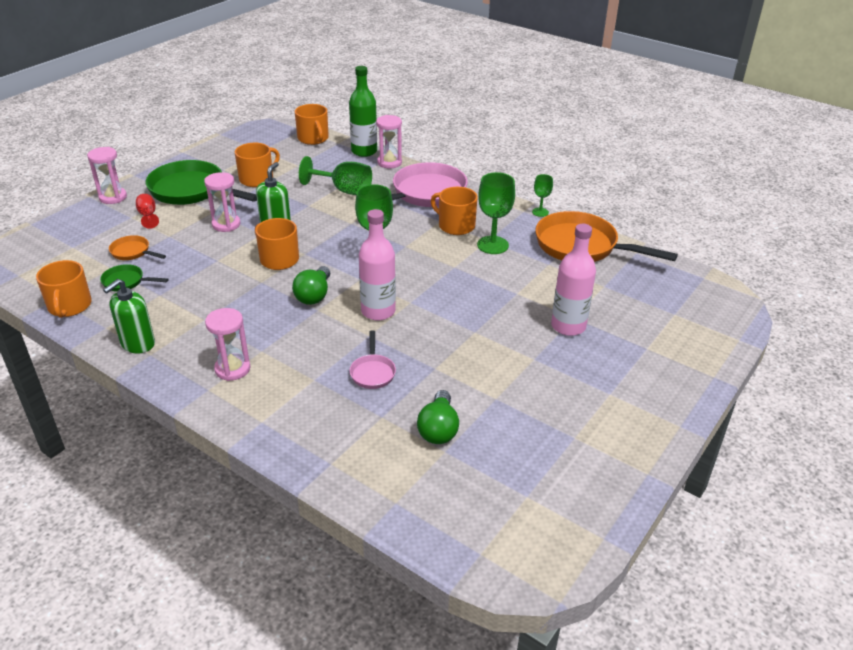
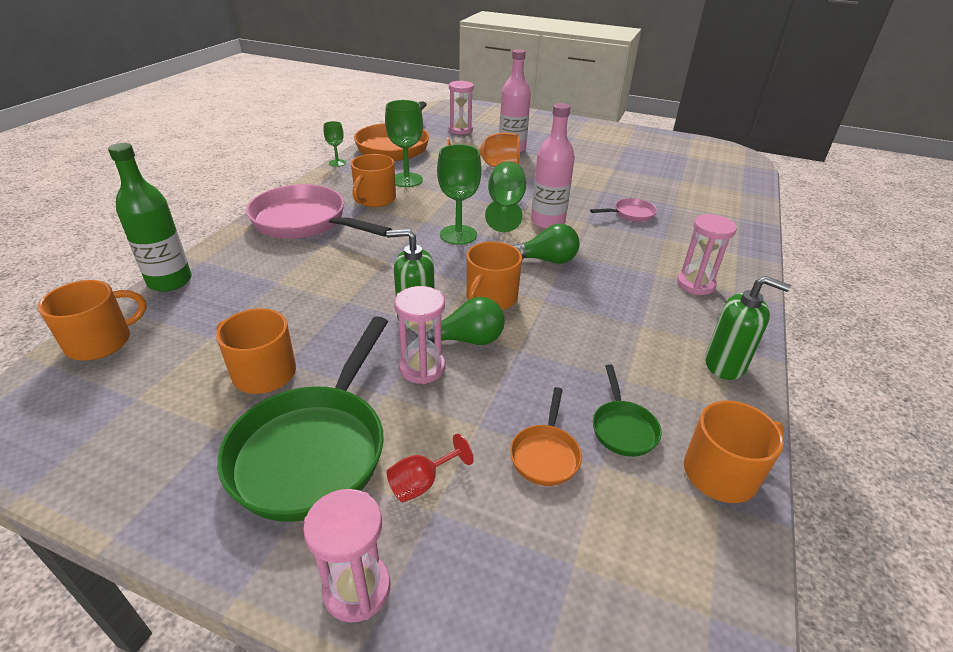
camera: 105 degrees left, 0 degrees up
green goblet [299,156,372,195] -> green goblet moved to [485,161,526,232]
pink hourglass [376,115,402,168] -> pink hourglass moved to [449,80,474,135]
green light bulb [417,390,459,444] -> green light bulb moved to [417,297,505,345]
none -> orange goblet [447,133,520,167]

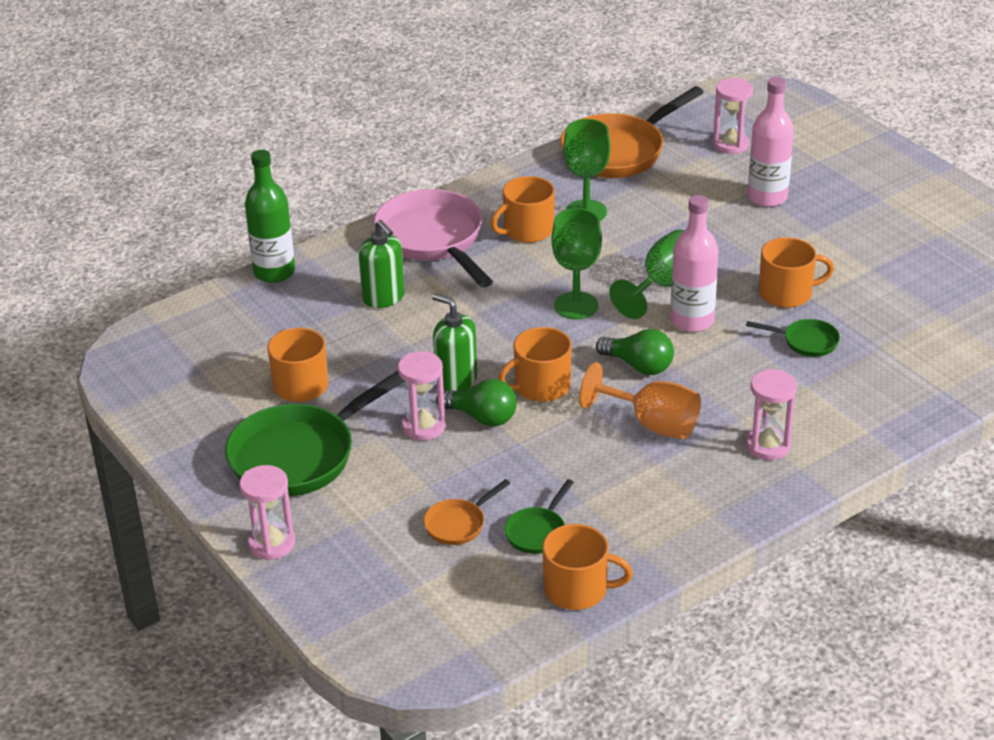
camera: 35 degrees right, 0 degrees up
orange mug [38,280,147,361] -> orange mug moved to [759,237,834,308]
green goblet [323,121,346,167] -> none
red goblet [387,434,473,502] -> none
orange goblet [447,133,520,167] -> orange goblet moved to [579,362,701,439]
pink pan [590,198,657,222] -> green pan [746,319,840,357]
green soap dispenser [705,276,791,380] -> green soap dispenser moved to [358,220,405,308]

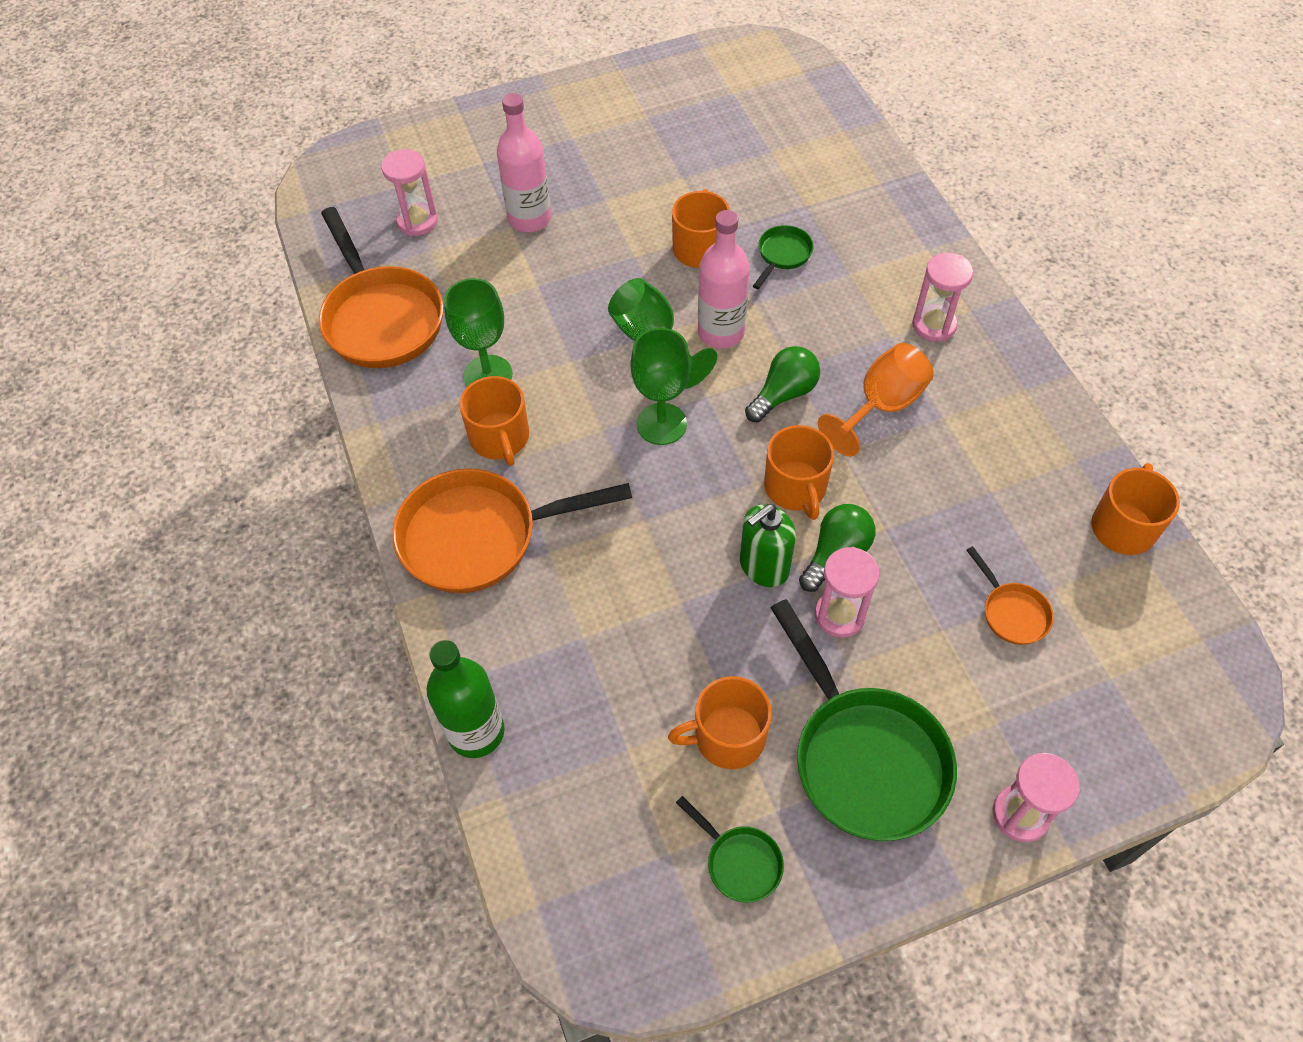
camera: 75 degrees left, 20 degrees up
green soap dispenser [358,220,405,308] -> none
pink pan [374,189,493,288] -> orange pan [392,469,632,593]
green pan [504,479,574,554] -> green pan moved to [676,796,784,903]

